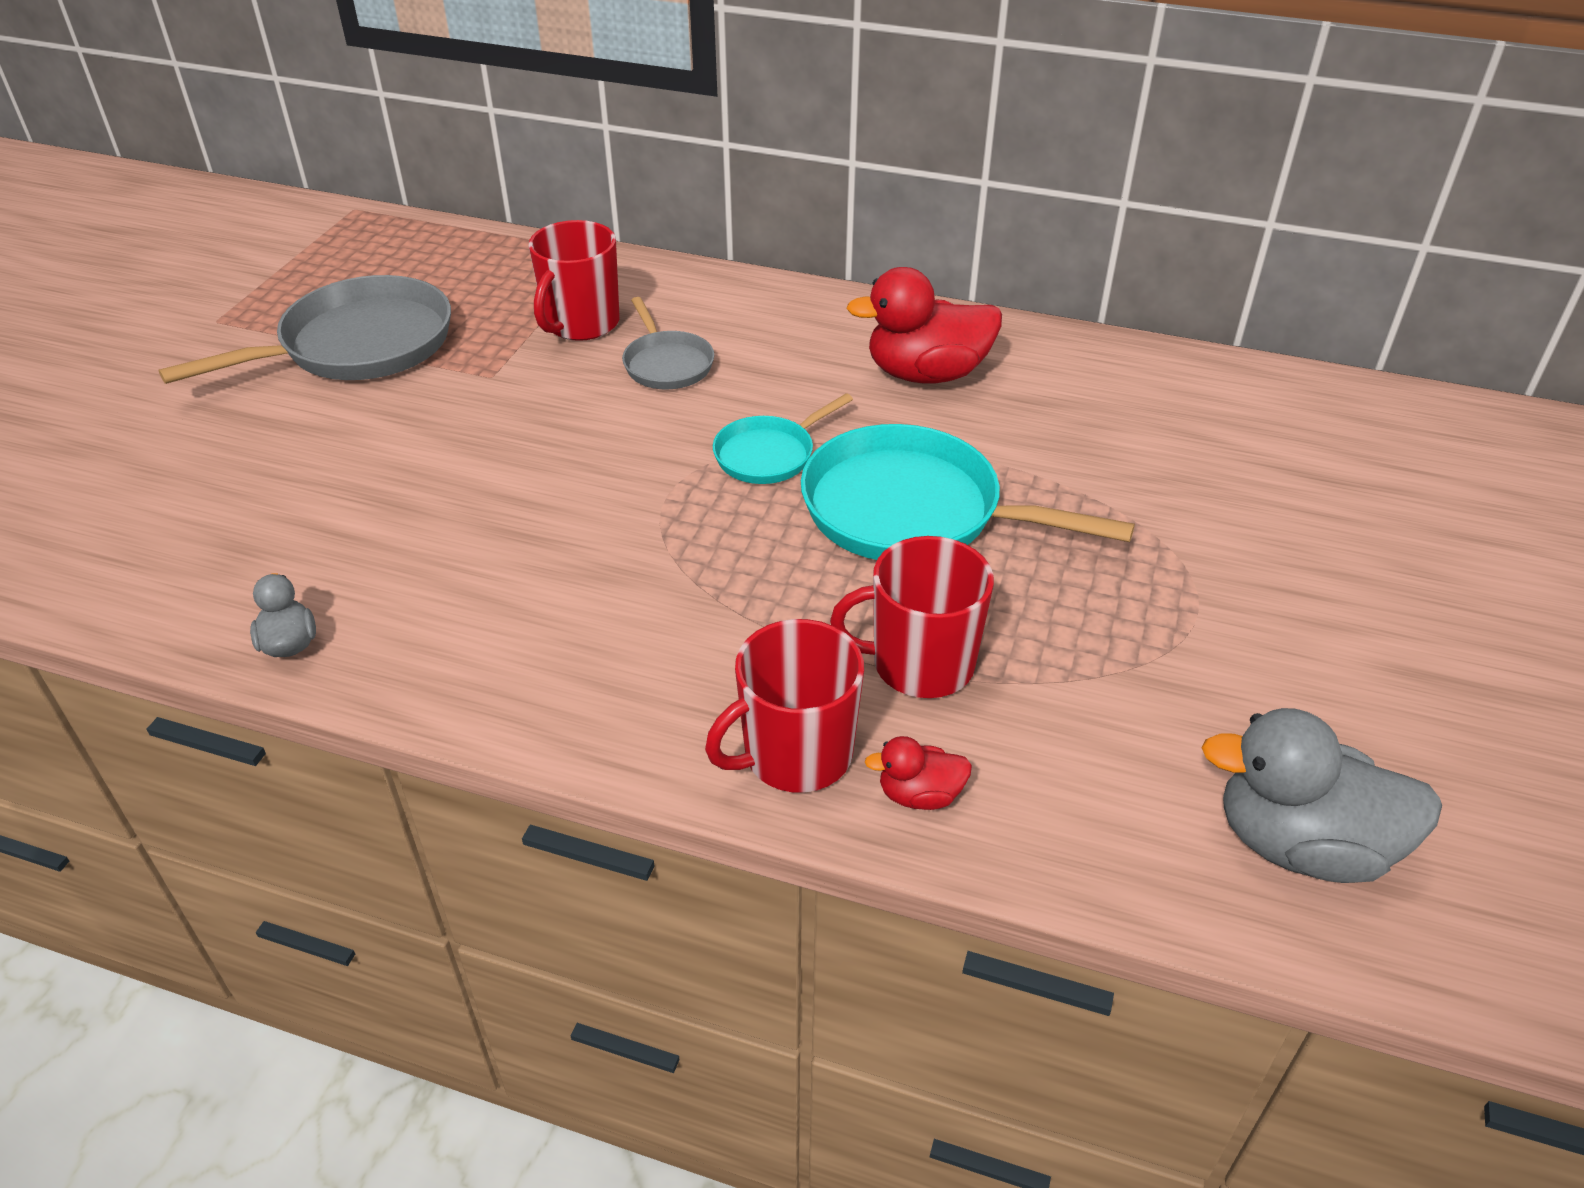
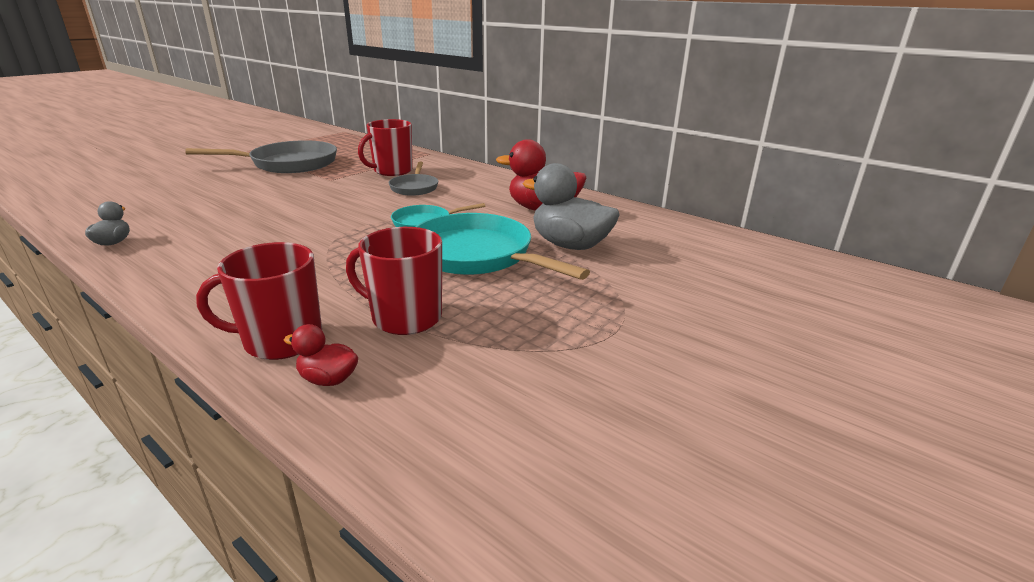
camera: 20 degrees right, 15 degrees down
grey duck [1202,708,1442,883] -> grey duck moved to [522,163,620,250]

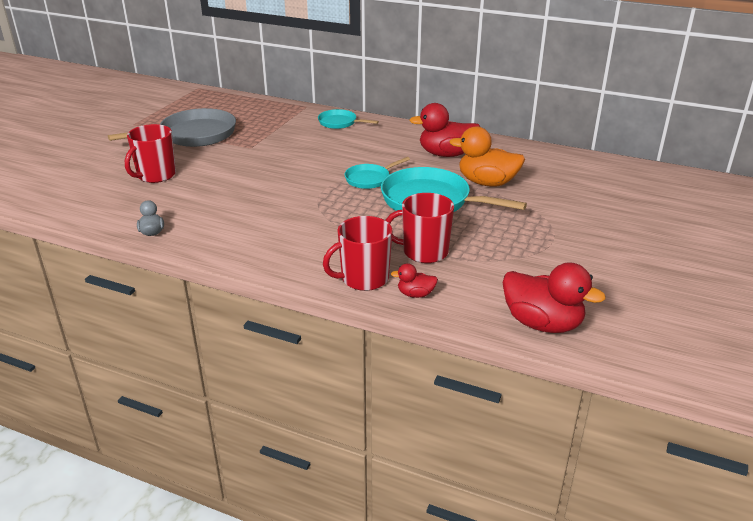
camera: 15 degrees left, 5 degrees up
red mug [358,119,413,176] -> red mug moved to [125,124,176,183]
grey pan [389,162,438,196] -> none
grey duck [522,163,620,250] -> orange duck [449,126,525,187]
none -> turquoise pan [318,109,379,129]
none -> red duck [503,262,606,333]

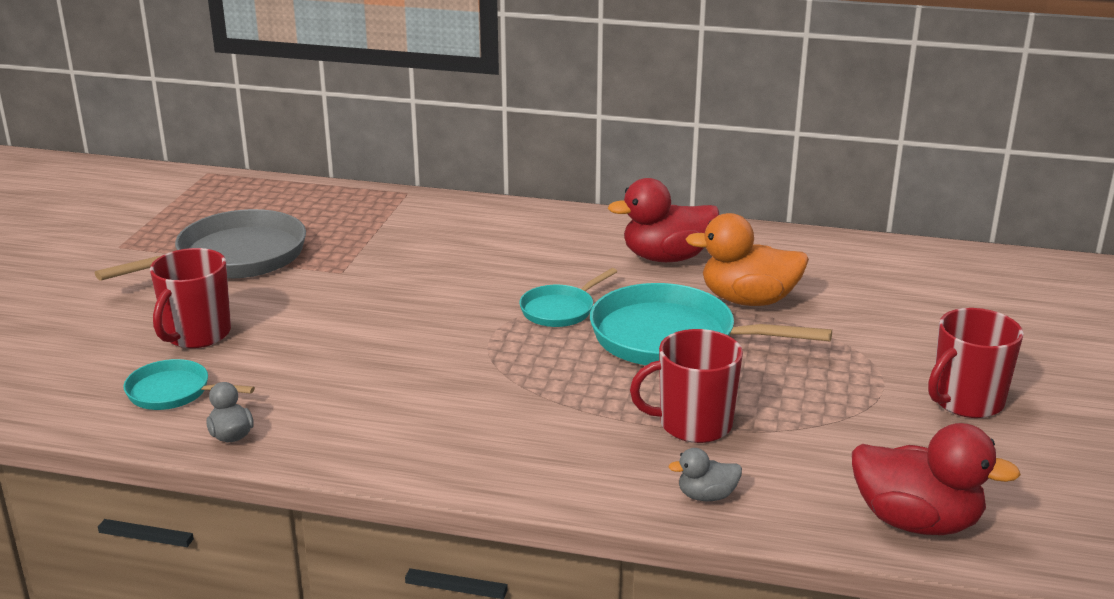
camera: 10 degrees left, 5 degrees down
turquoise pan [318,109,379,129] -> turquoise pan moved to [123,359,255,410]
red mug [323,216,393,291] -> red mug moved to [928,308,1024,418]
red duck [391,263,438,298] -> grey duck [668,448,742,501]

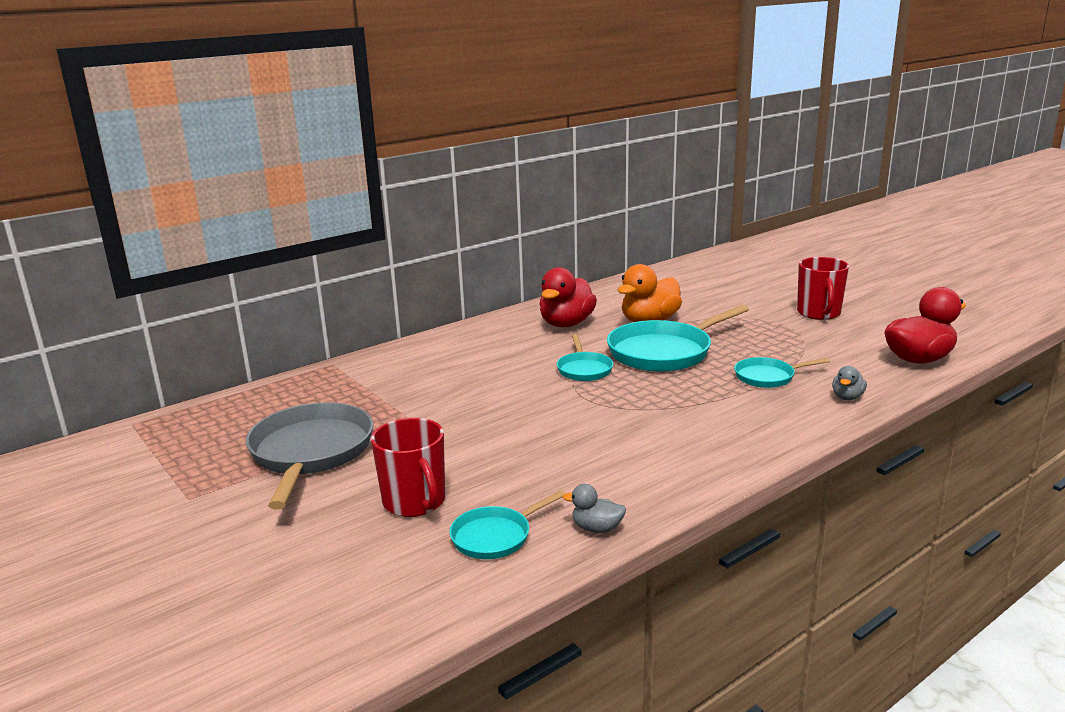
camera: 50 degrees left, 5 degrees down
red mug [630,329,743,443] -> turquoise pan [734,357,830,388]

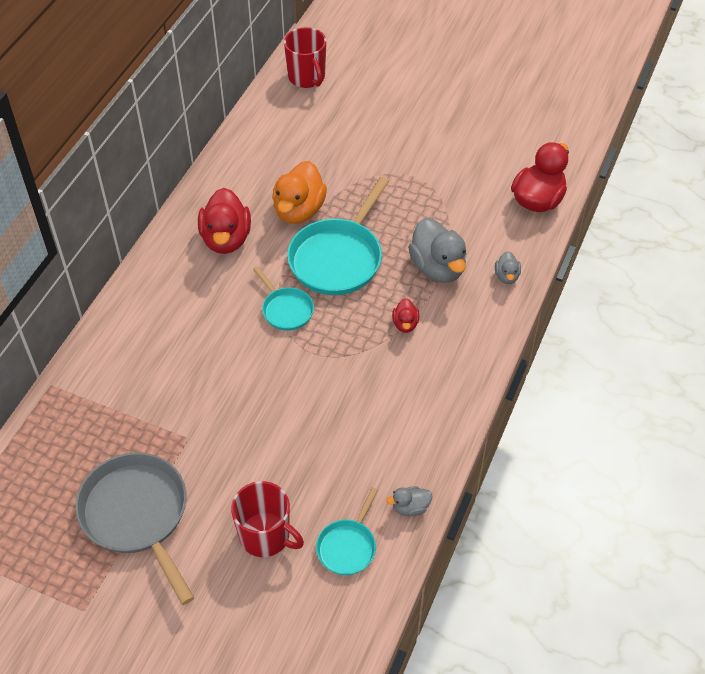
camera: 30 degrees left, 30 degrees up
turquoise pan [734,357,830,388] -> grey duck [408,218,466,283]
red mug [797,257,849,320] -> red mug moved to [284,27,327,88]
none -> red duck [392,298,419,333]

